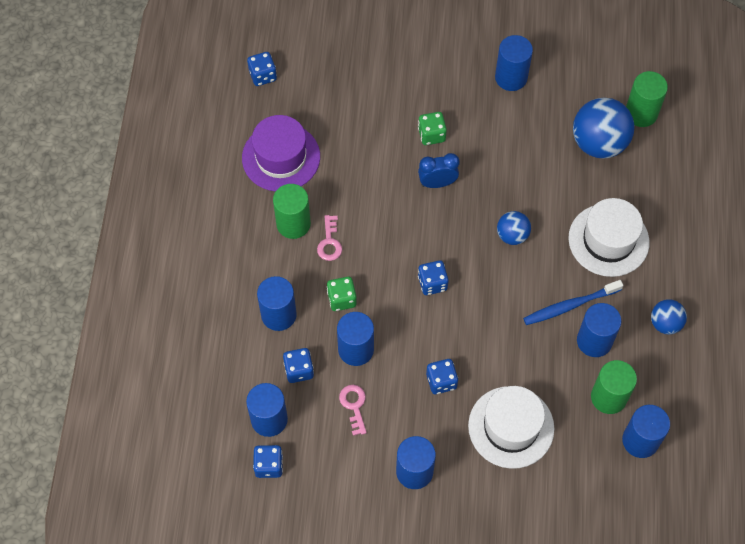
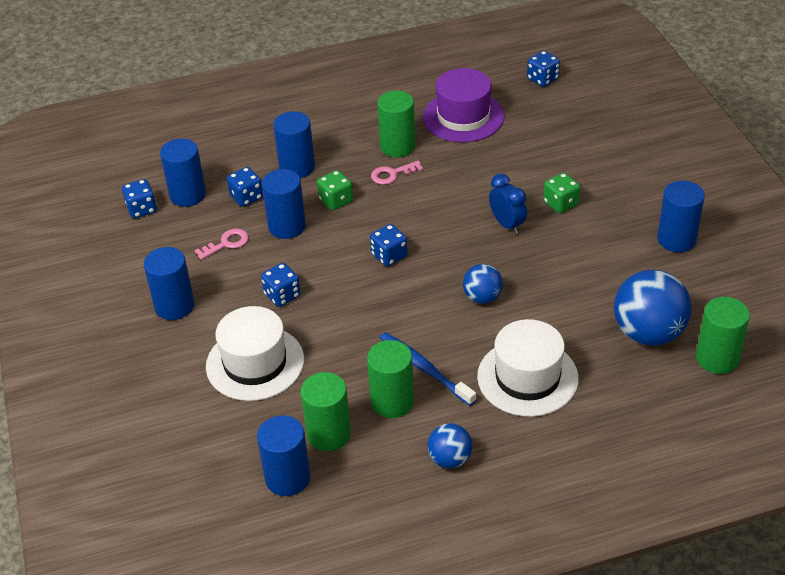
camera: 70 degrees right, 20 degrees down
blue cylinder [577,303,621,357] -> green cylinder [367,340,414,418]

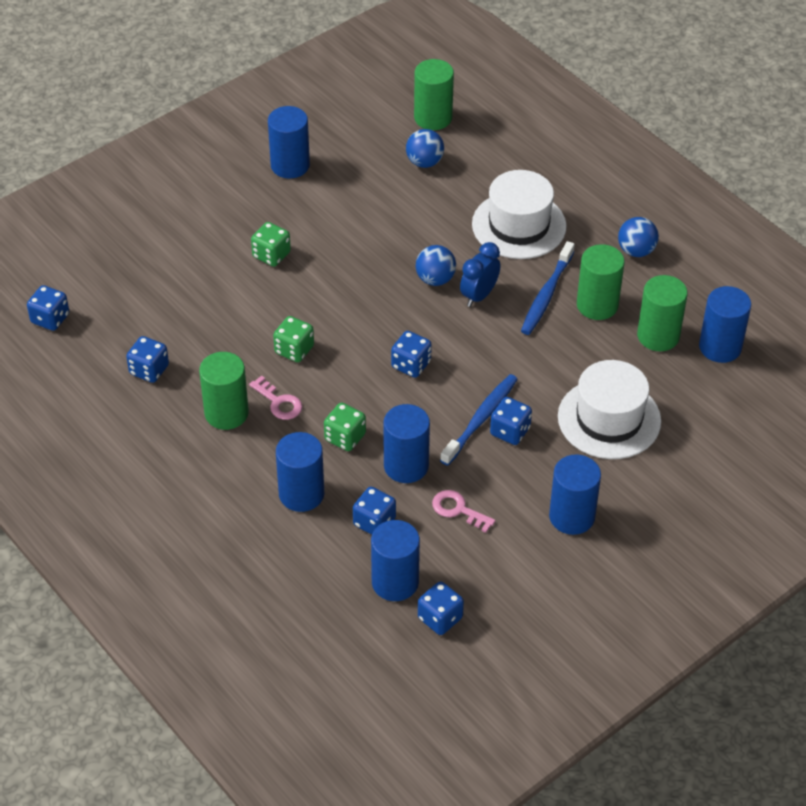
camera: 115 degrees left, 5 degrees up
purple hat [423,68,504,142] -> blue dice [126,336,169,383]
blue clock [489,173,527,234] -> blue clock moved to [460,242,500,307]
blue ball [614,269,692,346] -> blue ball [406,129,444,168], size x0.55
none -> green dice [273,316,314,362]
none -> blue toothbrush [440,374,518,466]

